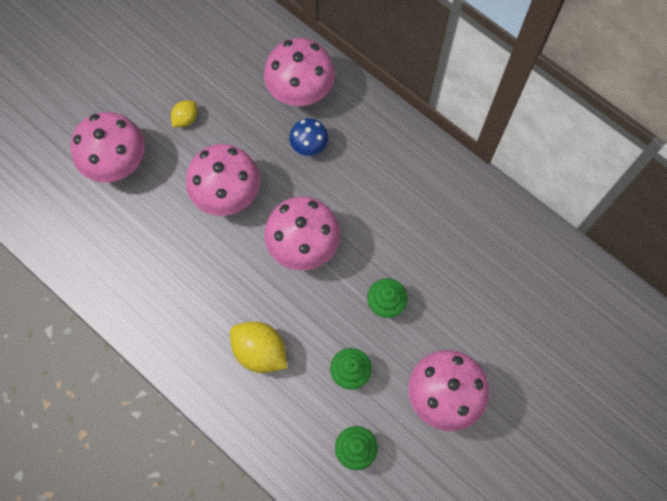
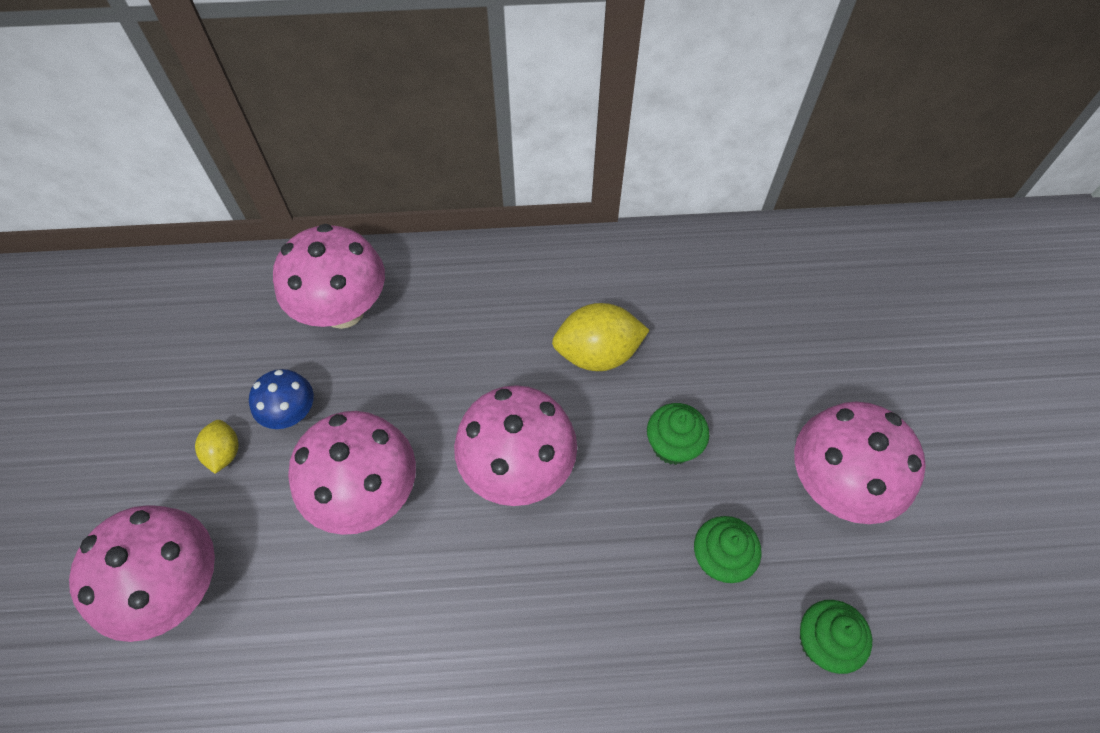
camera: 45 degrees left, 10 degrees down
yellow lemon [230,322,287,373] -> yellow lemon moved to [552,303,650,371]
blue mushroom [289,118,328,156] -> blue mushroom moved to [249,369,314,429]

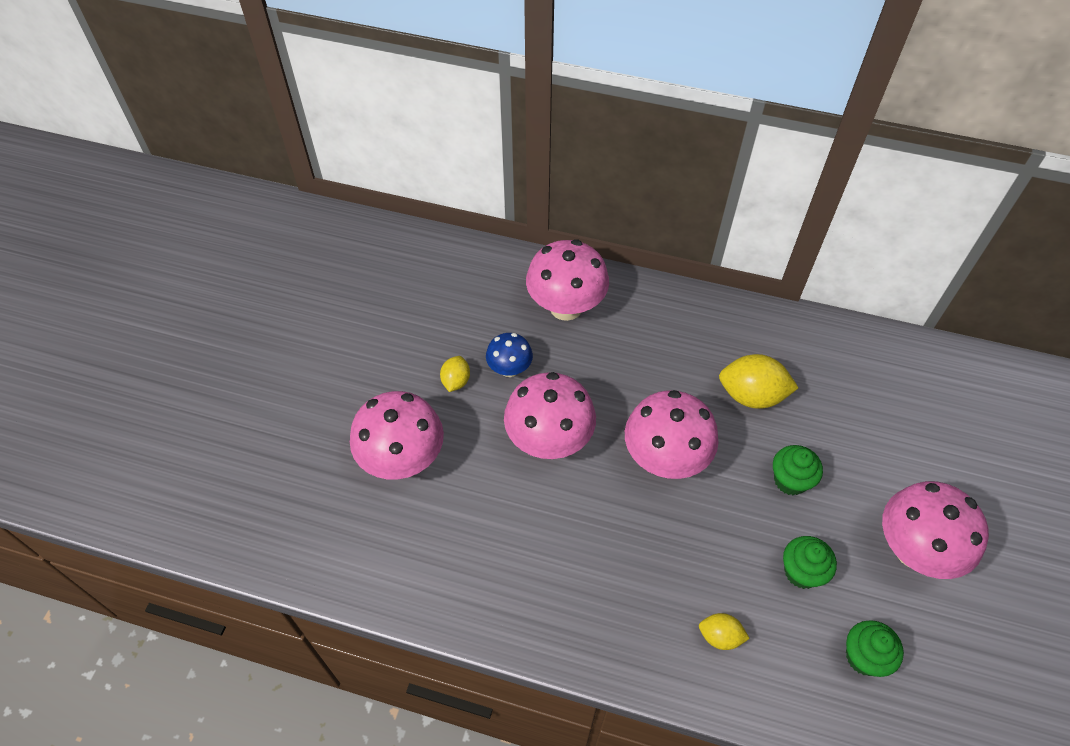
camera: 20 degrees right, 5 degrees down
none -> yellow lemon [699,613,750,650]

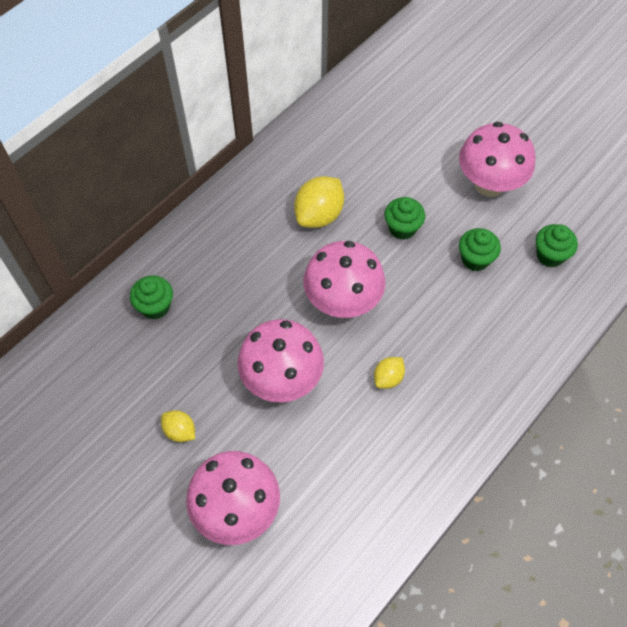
camera: 65 degrees left, 5 degrees up
blue mushroom [486,333,533,377] -> none
pink mushroom [526,239,609,321] -> green cupcake [130,275,173,319]
yellow lemon [699,613,750,650] -> yellow lemon moved to [374,357,405,389]

